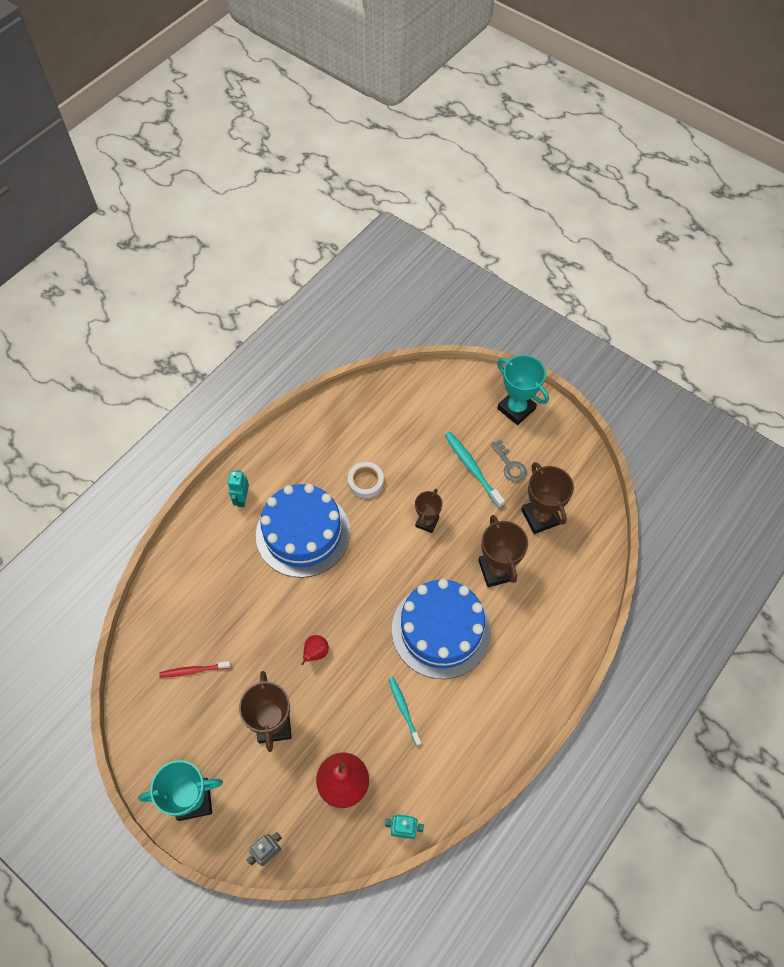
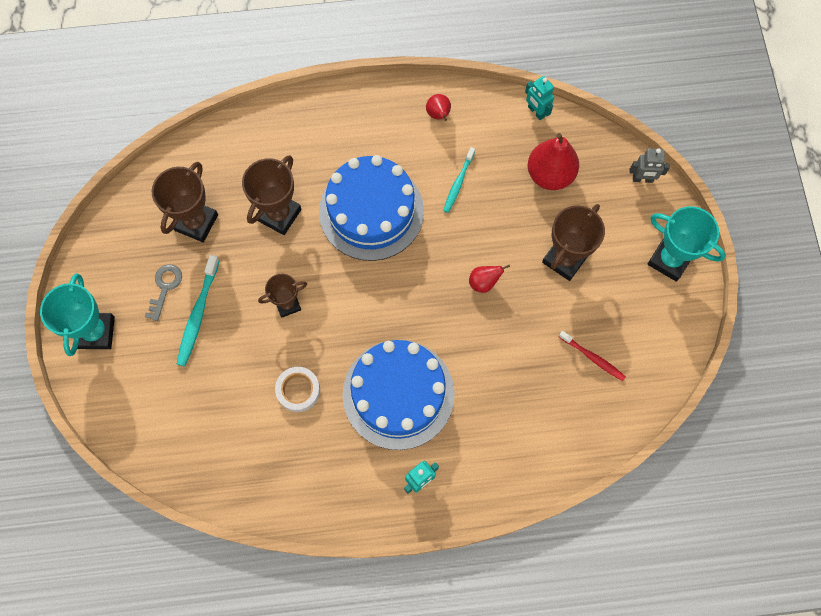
camera: 135 degrees left, 10 degrees up
none -> red pear [426,94,451,121]

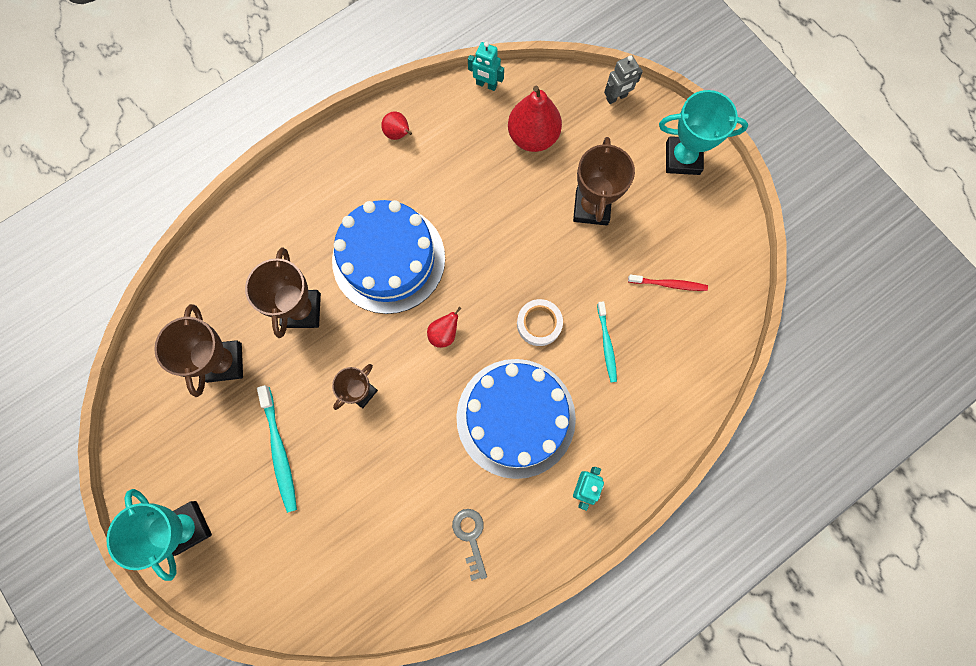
camera: 30 degrees left, 5 degrees up
grey key [145,264,182,321] -> grey key moved to [452,509,487,581]
white tape [275,367,320,412] -> white tape moved to [517,299,563,346]
turquoise toothbrush [443,147,475,213] -> turquoise toothbrush moved to [597,301,617,382]
red pear [469,265,510,293] -> red pear moved to [427,307,462,348]

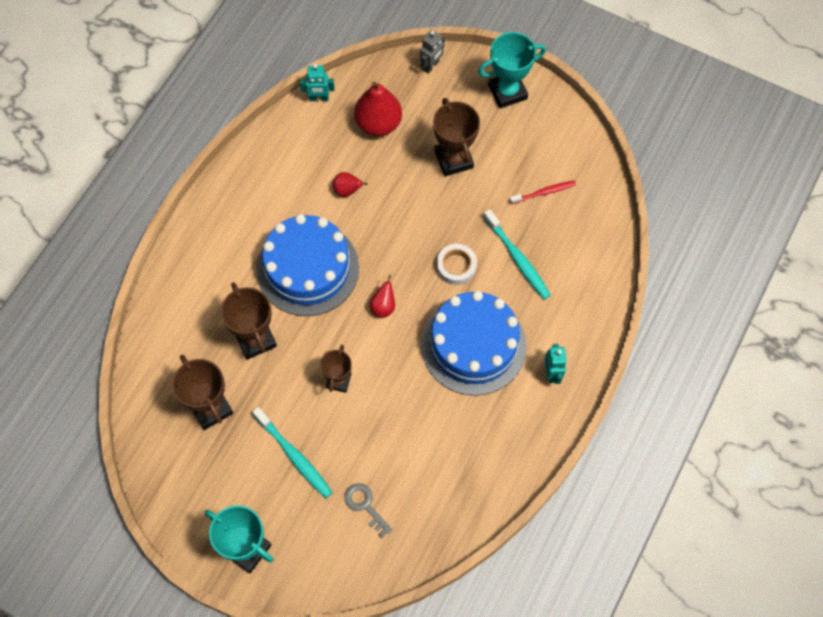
camera: 25 degrees left, 10 degrees down
red pear [381,111,412,140] -> red pear moved to [333,172,368,197]
grey key [452,509,487,581] -> grey key moved to [344,483,392,538]
turquoise toothbrush [597,301,617,382] -> turquoise toothbrush [484,209,551,300], size x1.51

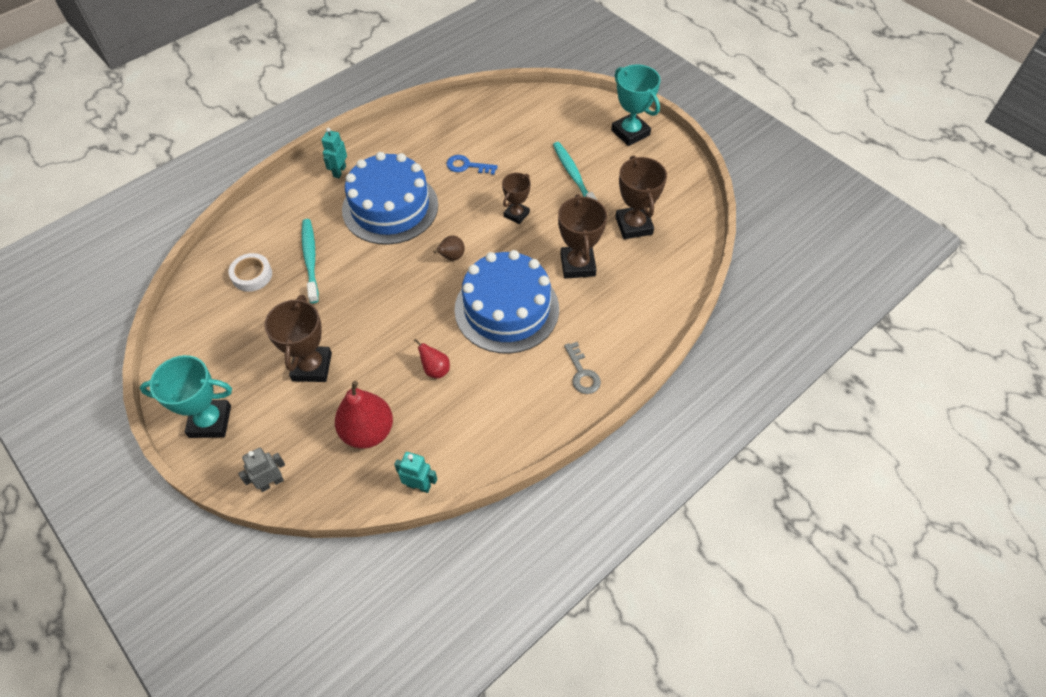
camera: 160 degrees left, 10 degrees down
grey key [344,483,392,538] -> grey key moved to [564,342,601,394]
red pear [370,275,395,318] -> brown pear [434,235,465,261]
white tape [437,244,477,285] -> white tape moved to [228,253,272,292]
red toothbrush [509,180,576,204] -> none
none -> blue key [447,155,498,175]

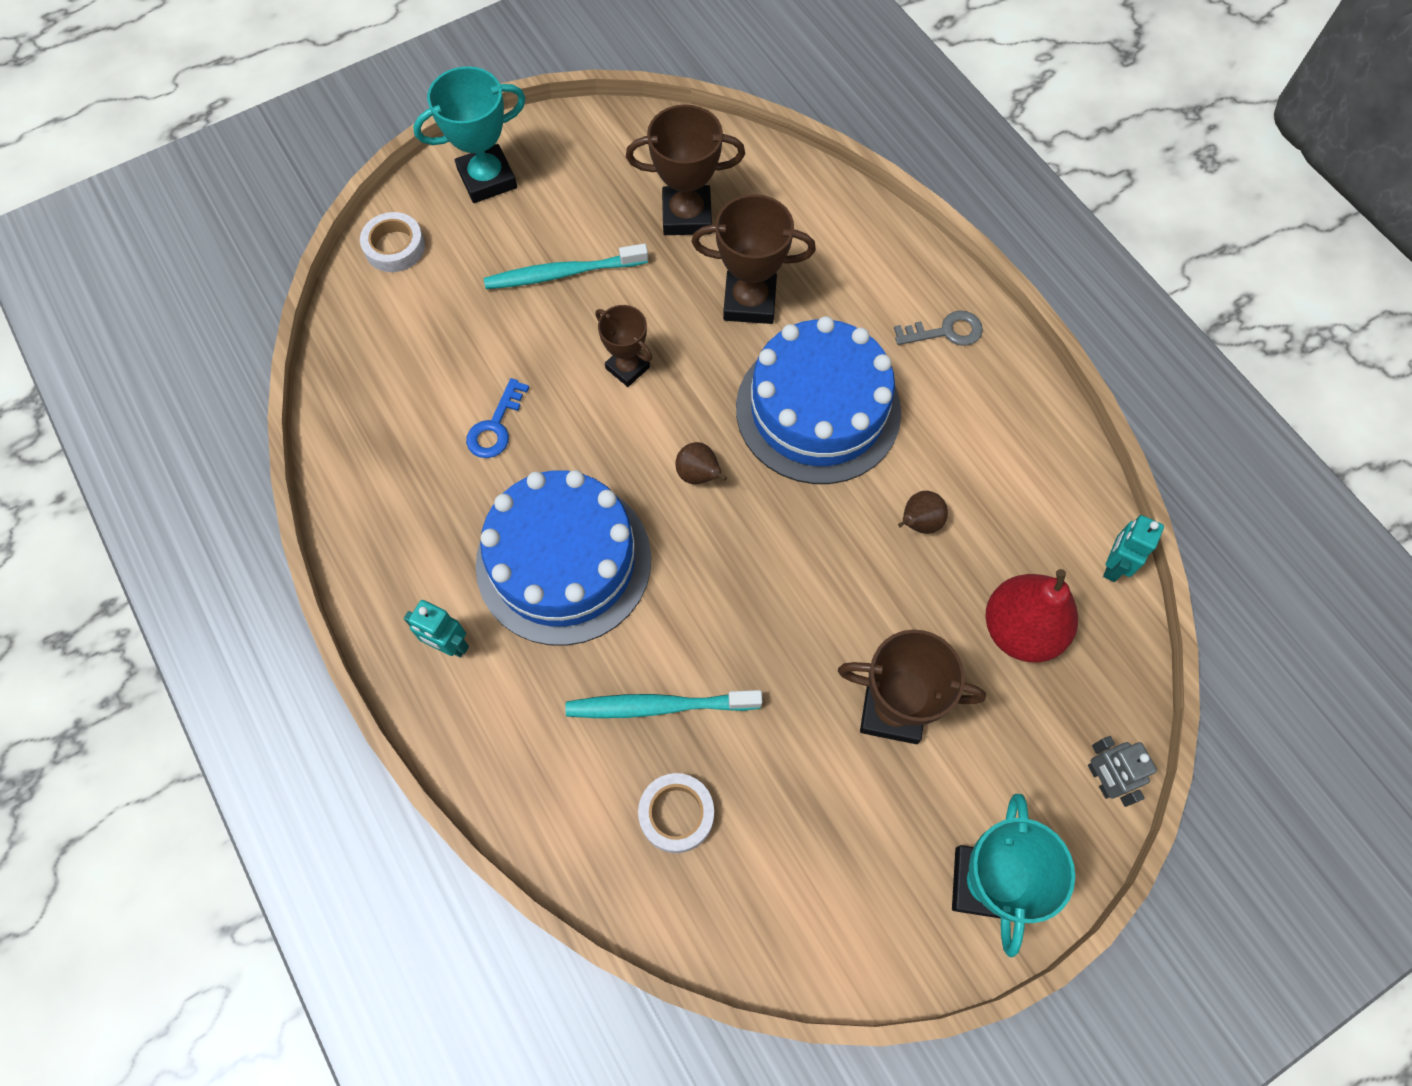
camera: 80 degrees left, 10 degrees up
red pear [414,338,450,379] -> brown pear [898,491,948,534]
none -> white tape [360,212,425,272]

